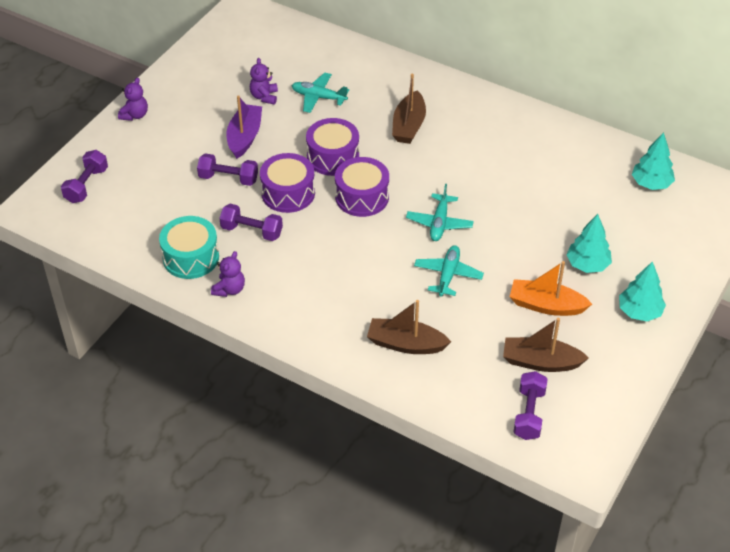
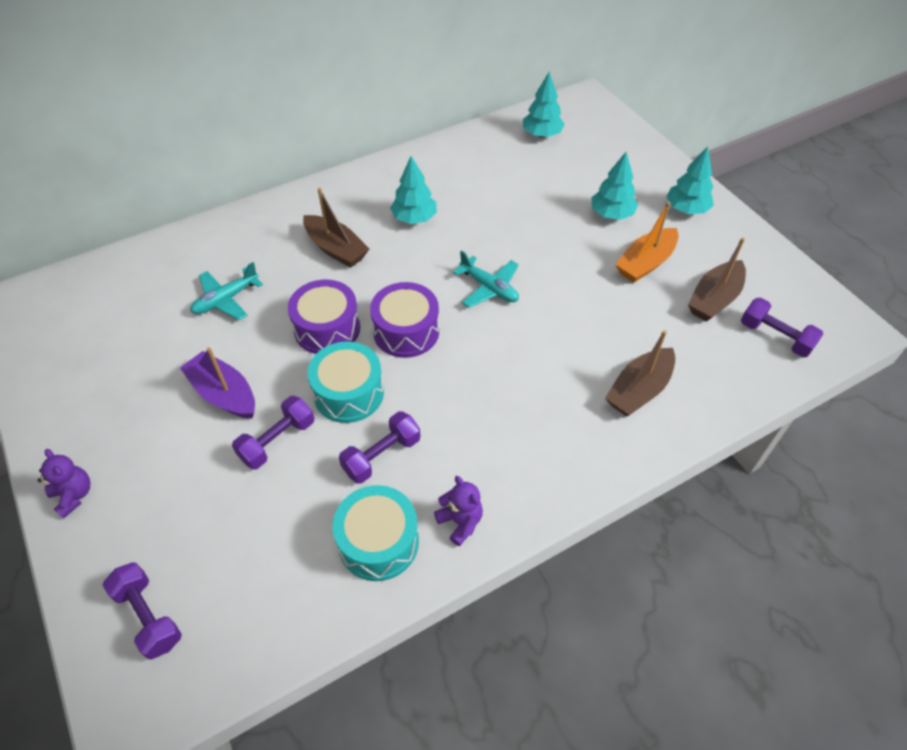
camera: 60 degrees left, 5 degrees up
purple teddy bear [250,58,278,104] -> none
purple drum [260,153,315,213] -> turquoise drum [307,342,384,423]
turquoise plane [414,245,484,296] -> none
none -> turquoise tree [390,156,437,224]

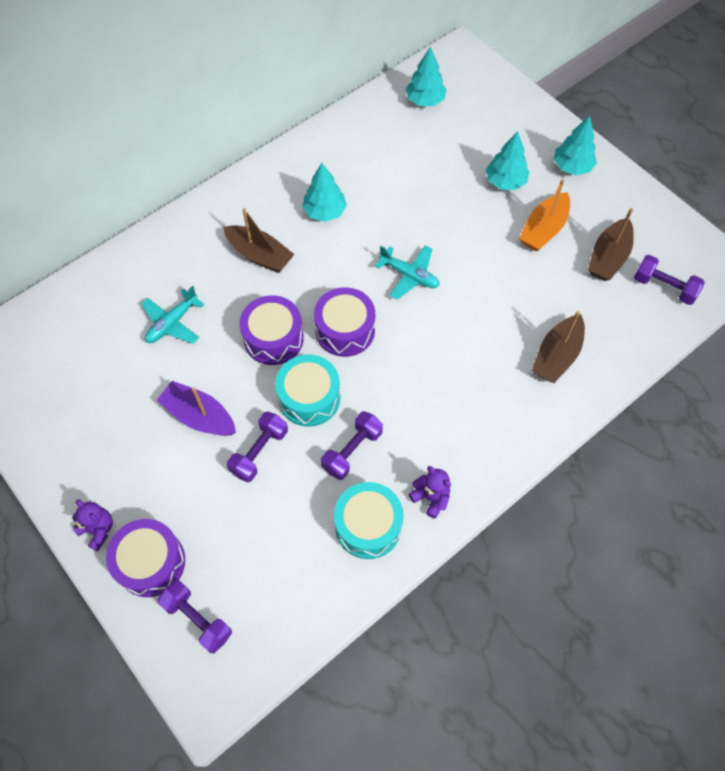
camera: 10 degrees left, 10 degrees up
none -> purple drum [106,519,185,597]

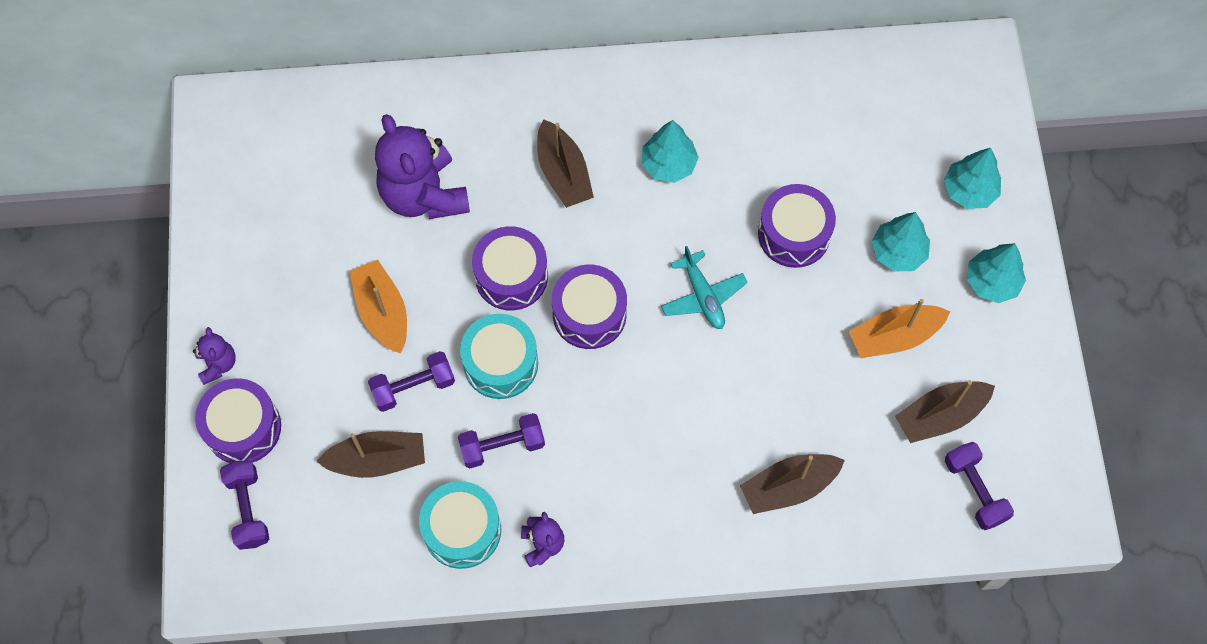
camera: 35 degrees right, 5 degrees up
turquoise plane [141,286,205,344] -> purple teddy bear [375,114,470,219]
purple boat [156,381,236,436] -> orange boat [350,260,407,354]
turquoise tree [406,47,447,106] -> turquoise tree moved to [944,148,1001,209]
none -> brown boat [316,431,425,478]
none -> purple drum [758,184,836,268]

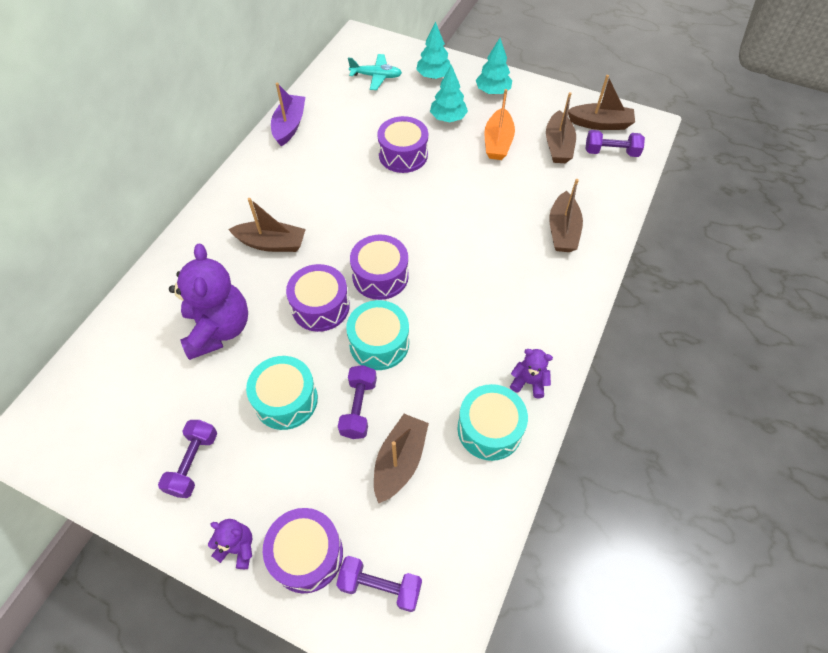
camera: 60 degrees left, 10 degrees down
orange boat [350,260,407,354] -> turquoise drum [246,356,318,430]
purple teddy bear [375,114,470,219] -> purple teddy bear turned 105 degrees counterclockwise [169,244,248,360]
purple dumbbell [458,413,545,468] -> purple dumbbell moved to [158,420,217,498]
turquoise tree [642,120,699,183] -> none
turquoise plane [661,246,748,329] -> turquoise plane moved to [348,54,402,90]
none -> purple boat [271,83,305,146]
none -> brown boat [568,75,635,130]

